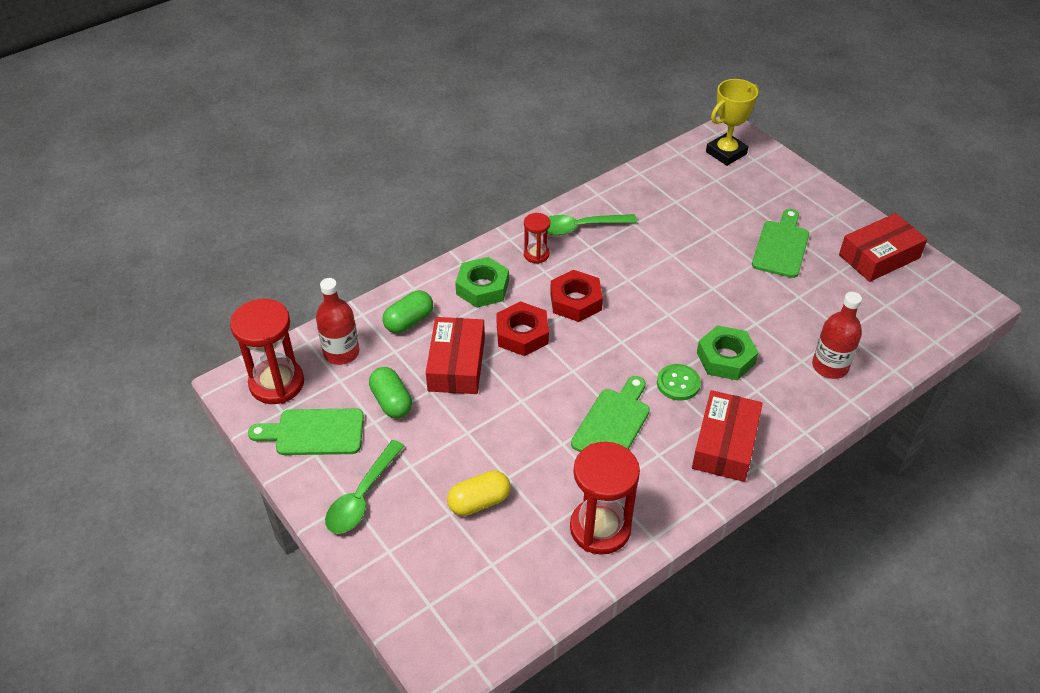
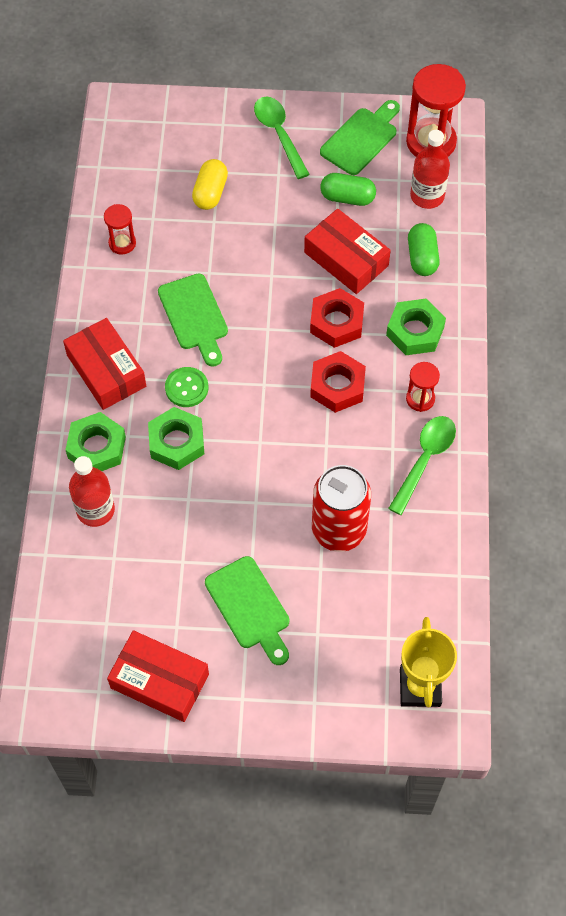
camera: 130 degrees right, 15 degrees up
red hourglass [570,442,640,555] -> red hourglass [104,204,136,255], size x0.53
red box [839,213,927,282] -> red box turned 75 degrees counterclockwise [107,630,209,722]
none -> green nut [65,412,126,471]
none -> red can [312,465,371,552]

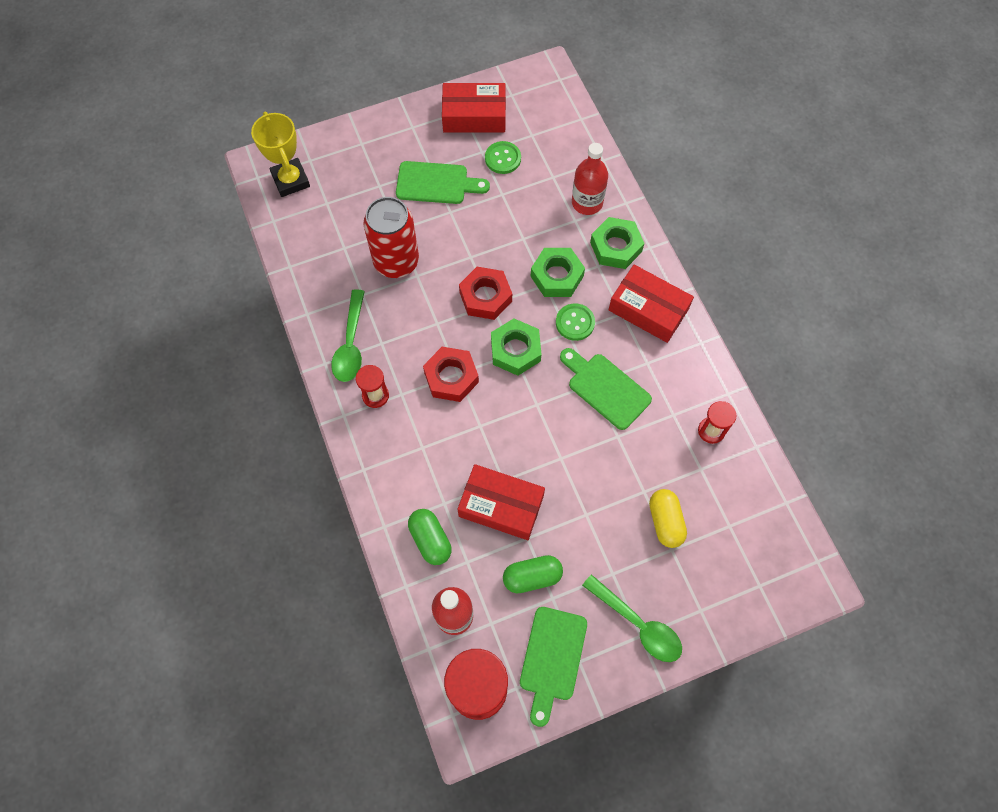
camera: 155 degrees right, 5 degrees up
green cutting board [205,556,289,665] -> green cutting board turned 150 degrees clockwise [396,161,490,204]
red nut [310,288,364,348] -> red nut moved to [459,267,512,320]
green nut [386,299,446,355] -> green nut moved to [491,319,542,376]
none -> green button [485,141,521,174]

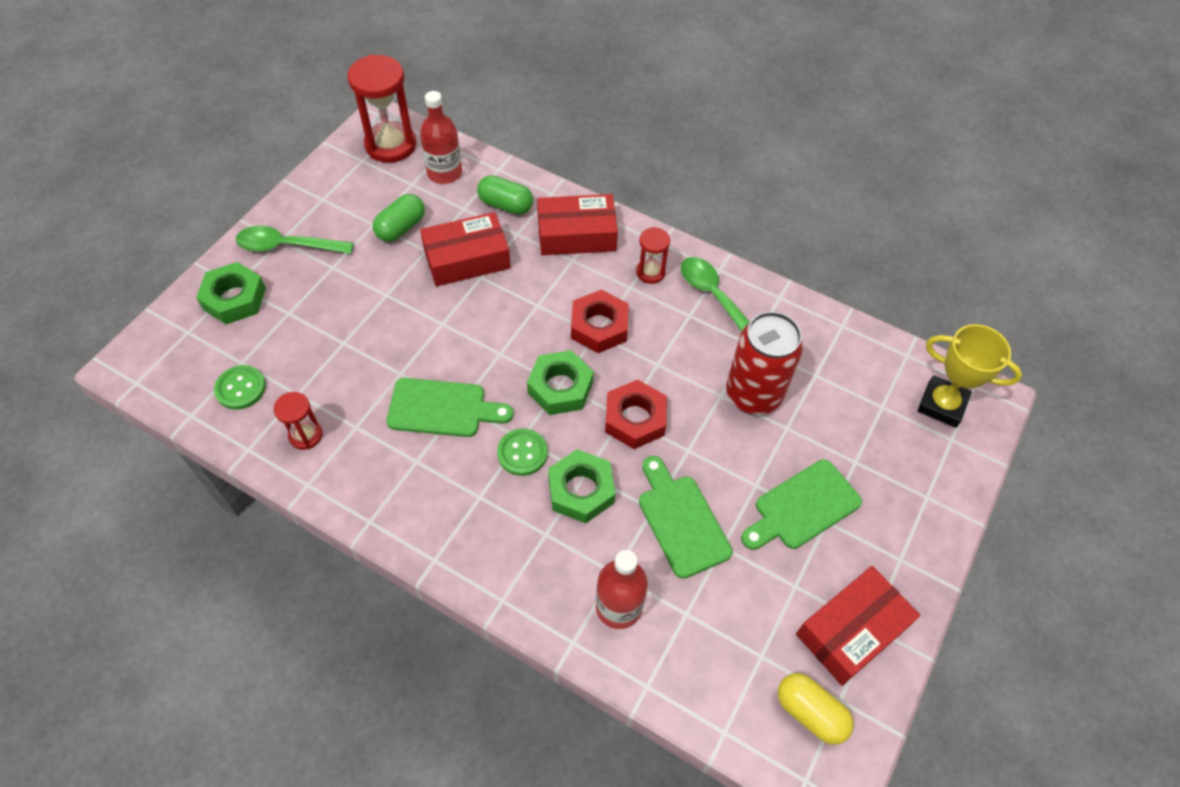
camera: 140 degrees right, 10 degrees down
green button [485,141,521,174] -> green button moved to [214,365,266,410]
green cutting board [520,607,587,727] -> green cutting board moved to [639,456,733,579]
green nut [590,217,645,269] -> green nut moved to [196,262,266,324]
red box [609,265,694,343] -> red box moved to [537,194,618,255]
yellow capsule [649,489,687,548] -> yellow capsule moved to [778,673,854,745]

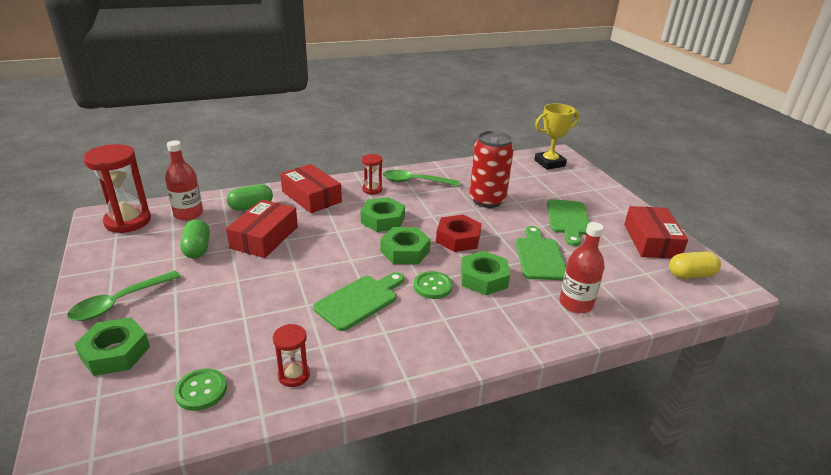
camera: 50 degrees left, 25 degrees down
red box [537,194,618,255] -> red box turned 75 degrees counterclockwise [280,164,342,213]
red nut [571,290,629,353] -> green nut [361,197,405,232]
green cutting board [639,456,733,579] -> green cutting board turned 75 degrees clockwise [516,226,566,280]

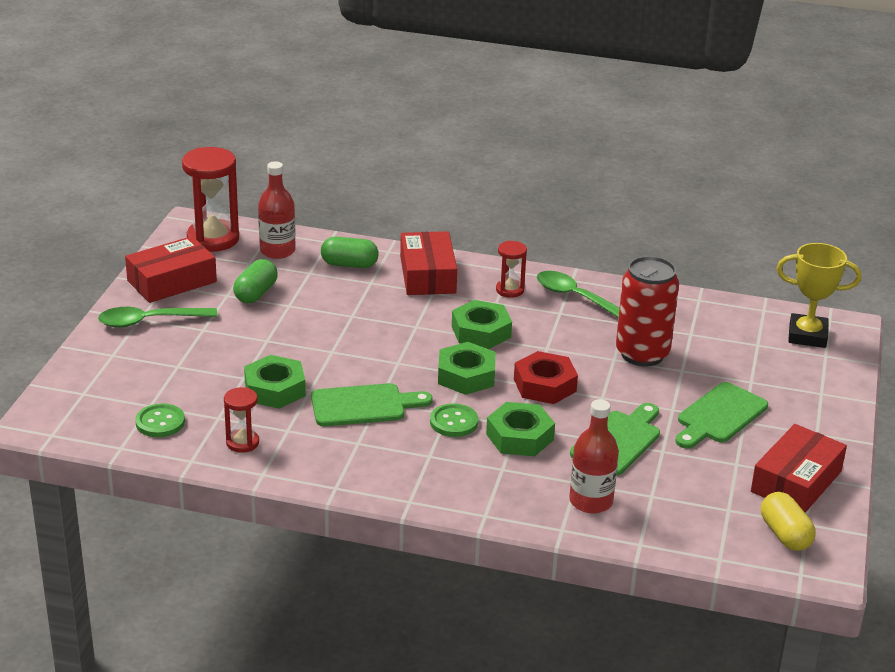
camera: 35 degrees right, 0 degrees up
green nut [74,317,150,376] -> green nut moved to [244,355,306,409]
red box [226,199,298,258] -> red box moved to [125,236,217,303]
yellow capsule [669,251,721,279] -> yellow capsule turned 45 degrees clockwise [761,492,816,551]

